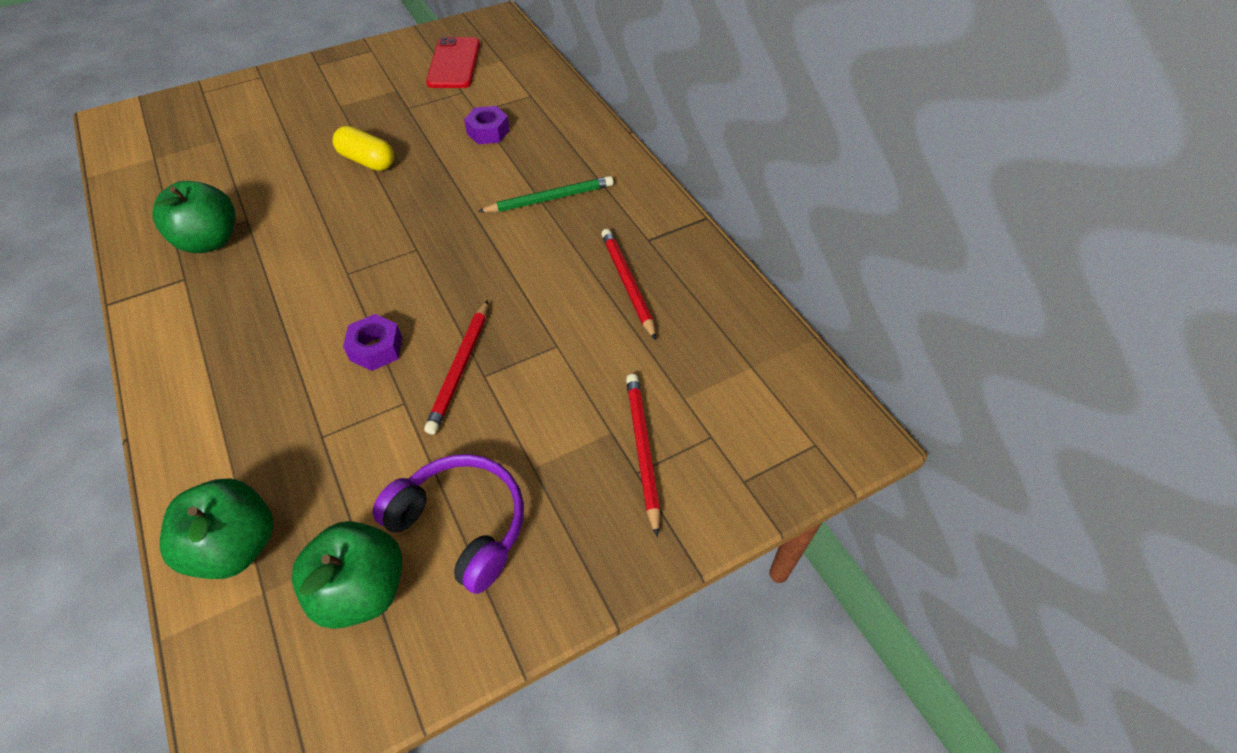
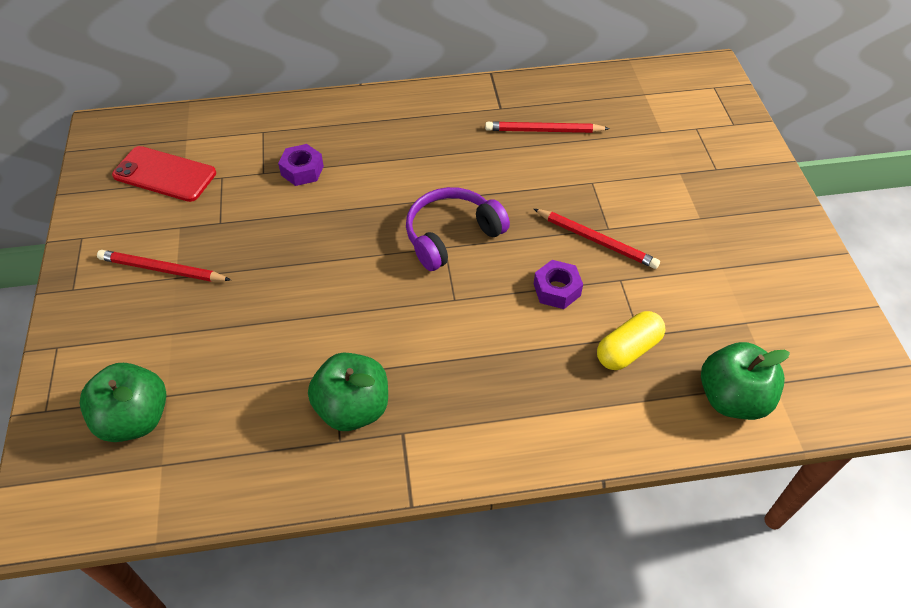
camera: 70 degrees left, 0 degrees up
green apple [292,521,402,629] -> green apple moved to [80,363,166,442]
yellow capsule [333,126,394,171] -> yellow capsule moved to [597,311,665,370]
purple headphones [373,454,524,594] -> purple headphones moved to [406,187,510,271]
green pencil [477,176,613,212] -> none
red pencil [626,374,660,537] -> red pencil moved to [97,250,231,282]

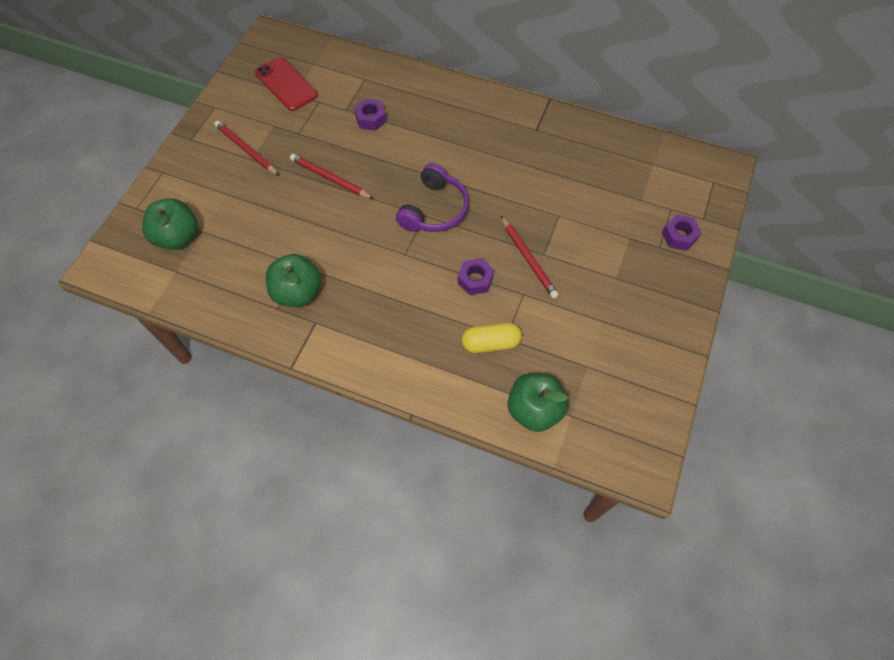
camera: 30 degrees right, 10 degrees up
purple headphones [406,187,510,271] -> purple headphones turned 120 degrees clockwise [396,163,469,232]
red pencil [485,121,610,133] -> red pencil moved to [290,154,374,199]
none -> purple nut [662,214,702,251]

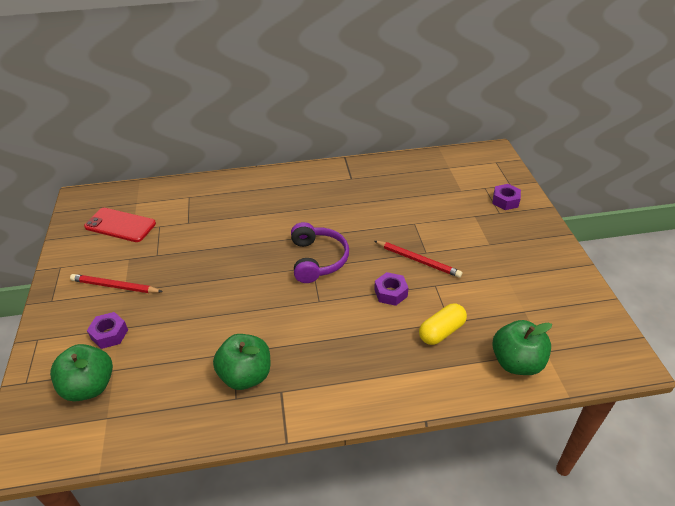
camera: 30 degrees left, 20 degrees down
red pencil [290,154,374,199] -> none
purple nut [354,99,387,131] -> purple nut moved to [87,312,128,349]

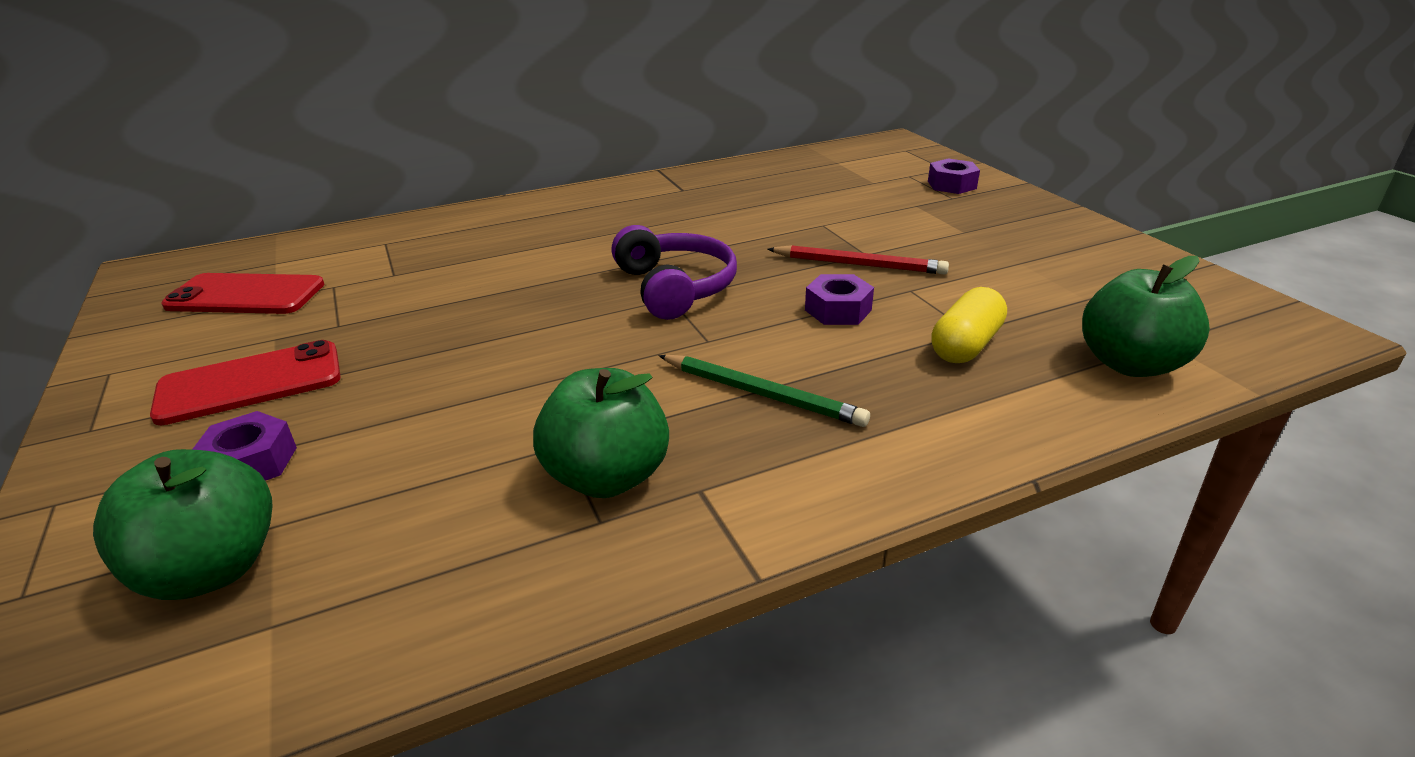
camera: 15 degrees left, 10 degrees down
red pencil [70,274,163,293] -> red phone [150,340,341,425]
none -> green pencil [659,355,870,427]

